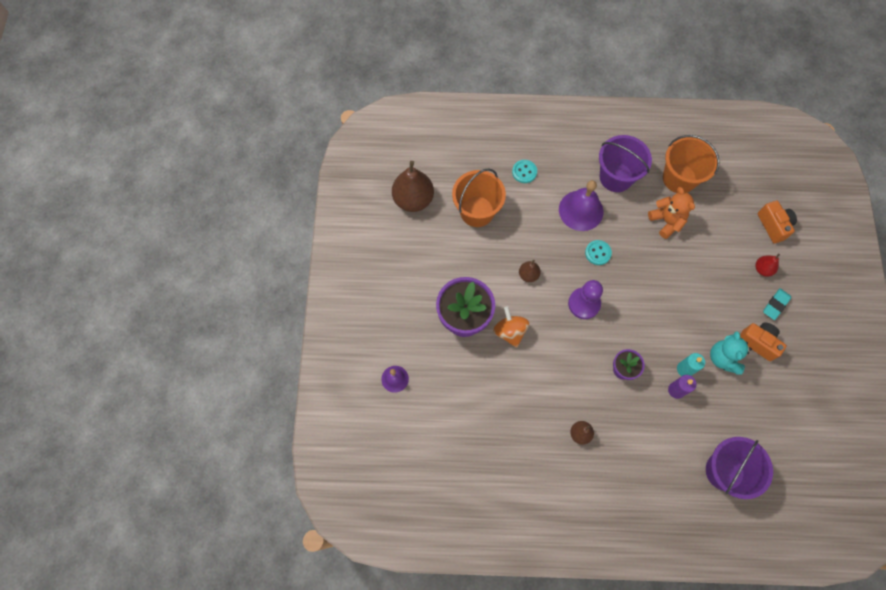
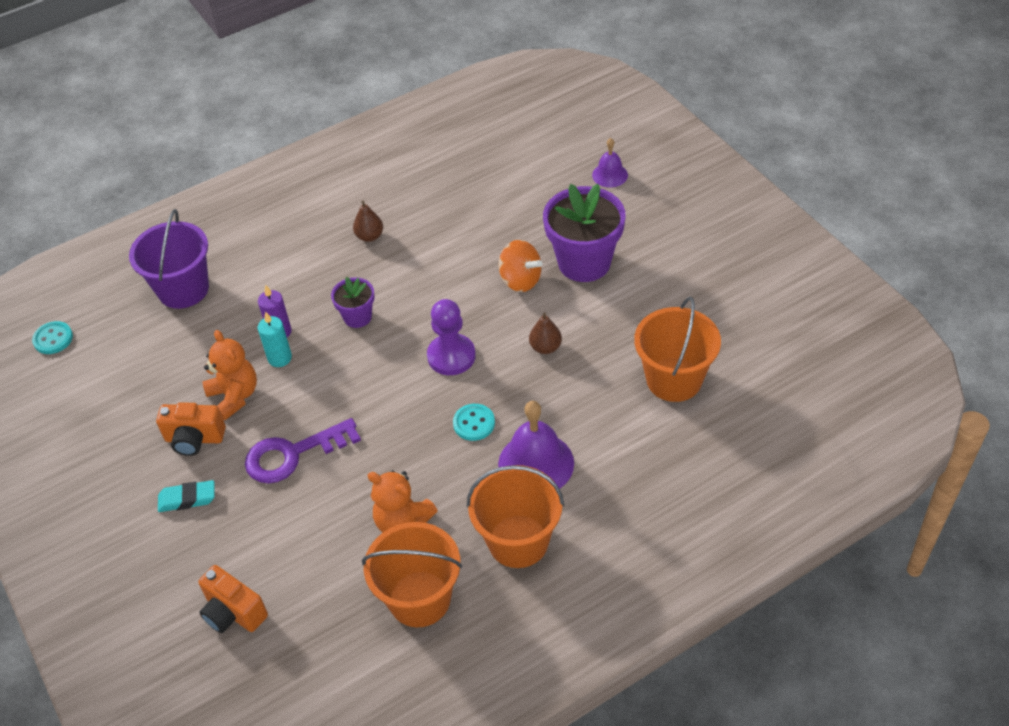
camera: 150 degrees right, 20 degrees down
brown pear [392,161,434,212] -> none
turquoise button [512,160,537,183] -> turquoise button moved to [32,321,73,354]
purple bucket [599,135,652,192] -> orange bucket [467,465,564,568]
turquoise teddy bear [710,331,752,375] -> orange teddy bear [202,330,257,420]
red pear [755,254,780,277] -> none
turquoise eraser [763,288,791,320] -> turquoise eraser turned 75 degrees clockwise [158,480,215,512]
none -> purple key [245,418,361,484]

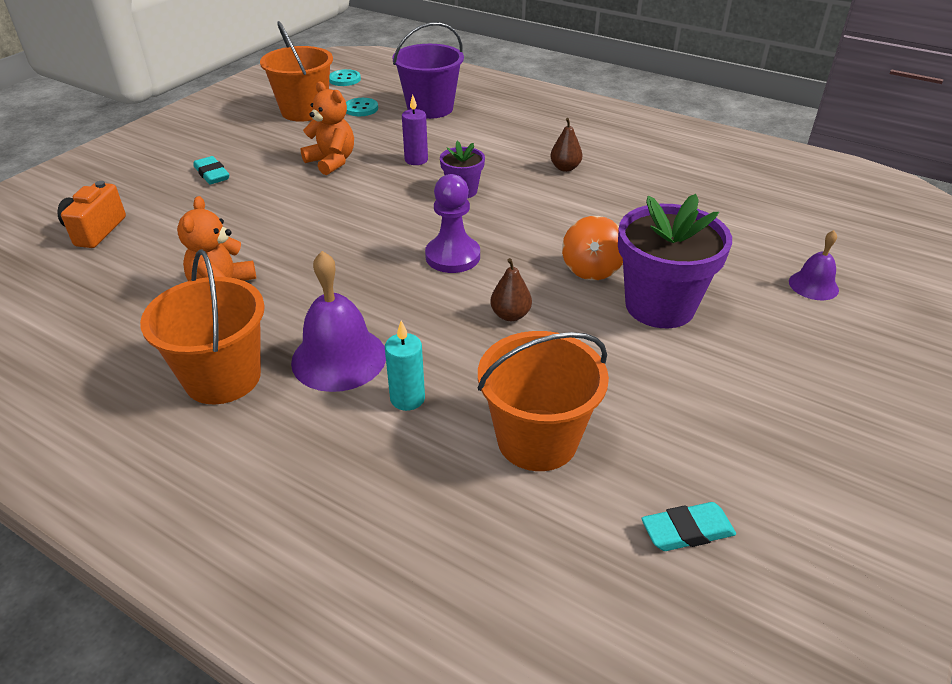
camera: 60 degrees right, 10 degrees down
orange camera [156,402,226,456] -> none
orange teddy bear [202,330,257,420] -> orange teddy bear turned 75 degrees counterclockwise [301,82,354,175]
purple key [245,418,361,484] -> none
turquoise candle [258,311,292,367] -> turquoise candle moved to [385,321,425,411]
orange bucket [362,522,462,627] -> orange bucket moved to [260,21,333,122]
turquoise button [453,404,495,441] -> turquoise button moved to [346,98,378,116]
none -> turquoise eraser [641,502,736,551]

